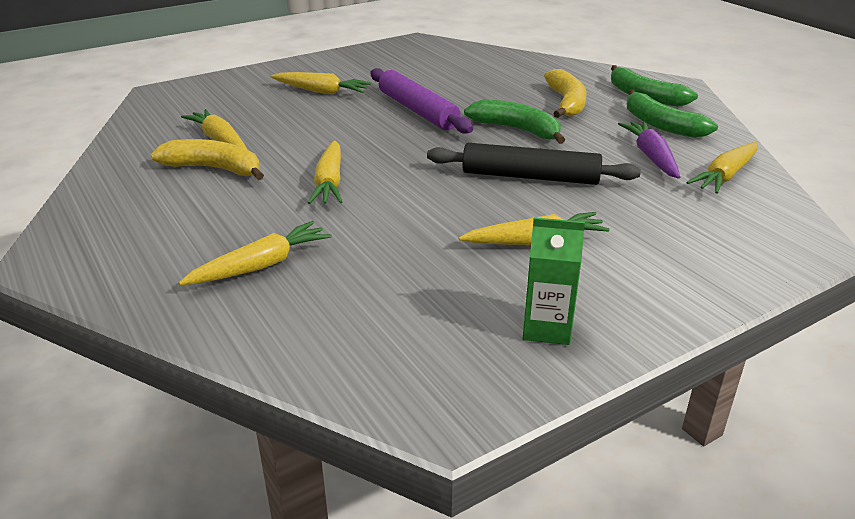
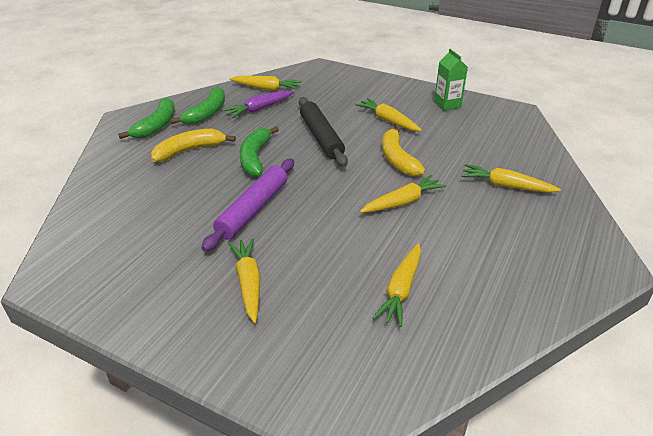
camera: 120 degrees left, 5 degrees up
yellow banana [151,139,264,180] -> yellow banana moved to [382,125,425,176]

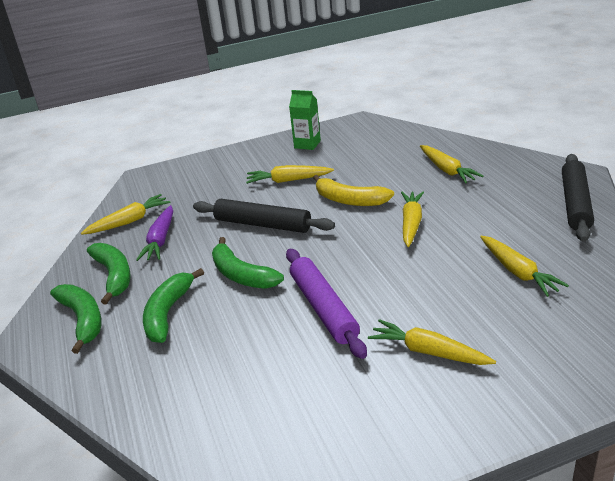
camera: 45 degrees left, 5 degrees down
yellow banana [151,129,236,162] -> green banana [143,268,204,343]
yellow carrot [461,164,561,193] -> yellow carrot turned 90 degrees counterclockwise [420,145,483,183]
none -> black rolling pin [562,154,594,242]

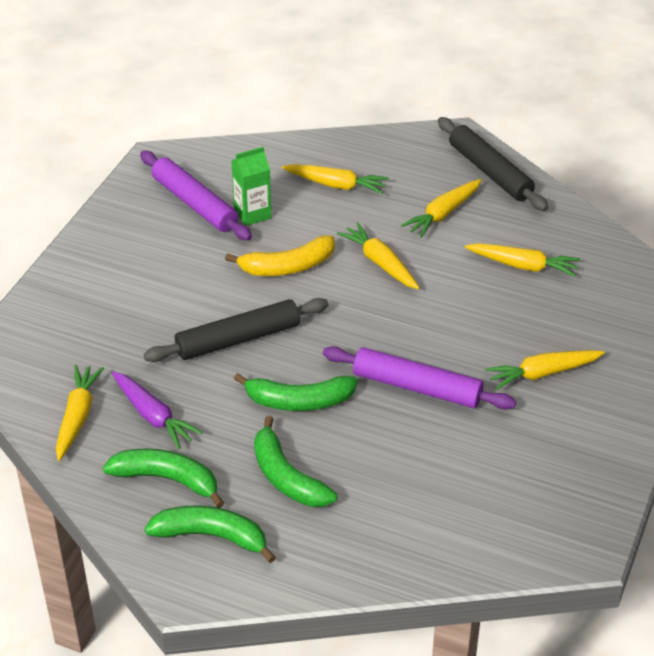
camera: 50 degrees left, 10 degrees up
yellow carrot [246,165,334,184] -> yellow carrot moved to [401,179,481,238]
green carton [289,90,321,150] -> green carton moved to [231,147,272,226]
none -> purple rolling pin [140,151,252,240]

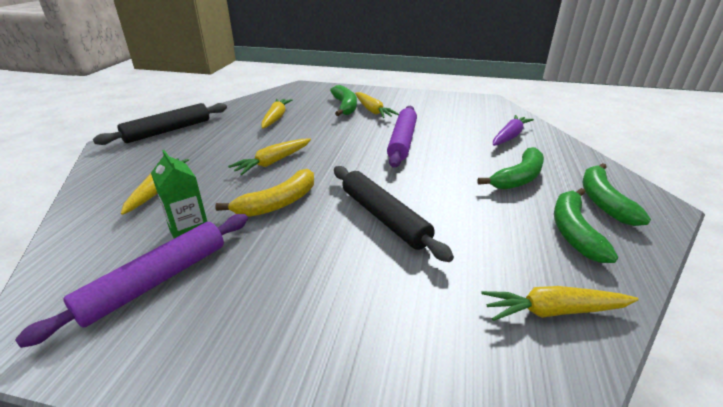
camera: 100 degrees left, 10 degrees down
purple carrot [112,371,203,449] -> purple carrot moved to [493,115,534,146]
yellow banana [225,235,335,276] -> yellow banana turned 75 degrees clockwise [215,169,314,217]
green banana [234,373,358,411] -> green banana moved to [330,85,357,116]
yellow carrot [401,179,481,238] -> none

